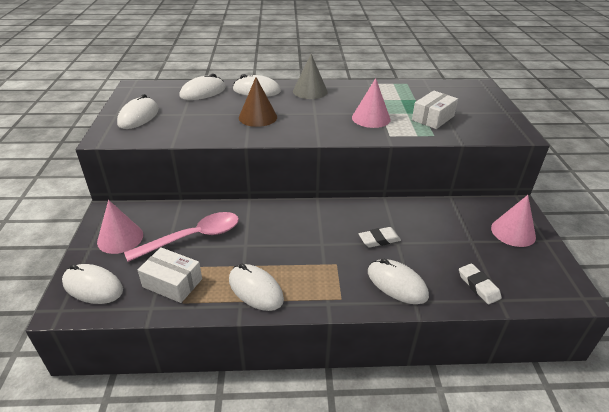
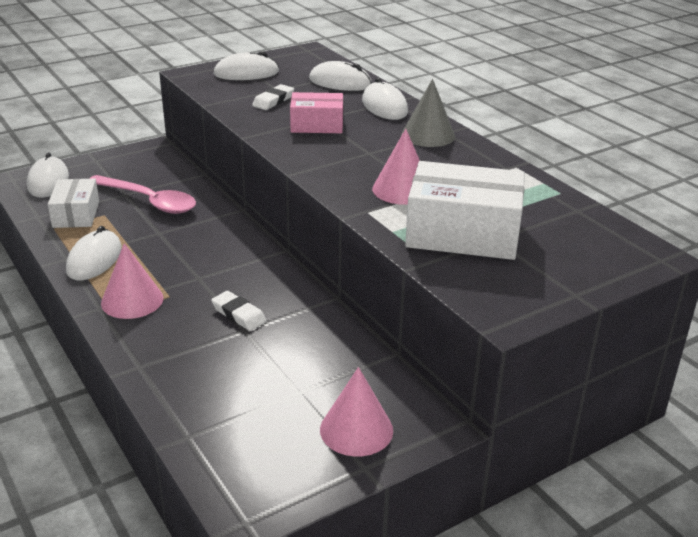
camera: 60 degrees right, 5 degrees down
pink cone [97,200,143,254] -> pink cone moved to [101,243,163,319]
brown cone [239,77,277,127] -> pink box [290,92,343,133]
white mouse [368,259,429,304] -> none
white box [412,91,458,129] -> white box [405,161,525,260], size x1.68
white eraser [459,263,502,304] -> white eraser moved to [252,84,294,110]

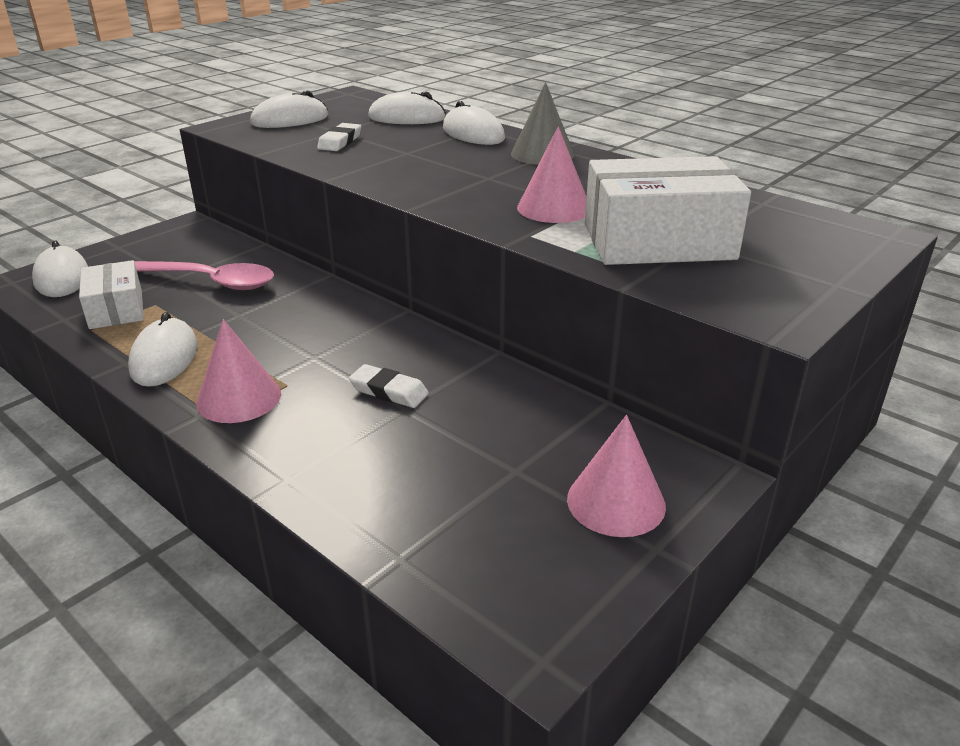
camera: 15 degrees left, 0 degrees up
pink box [290,92,343,133] -> none

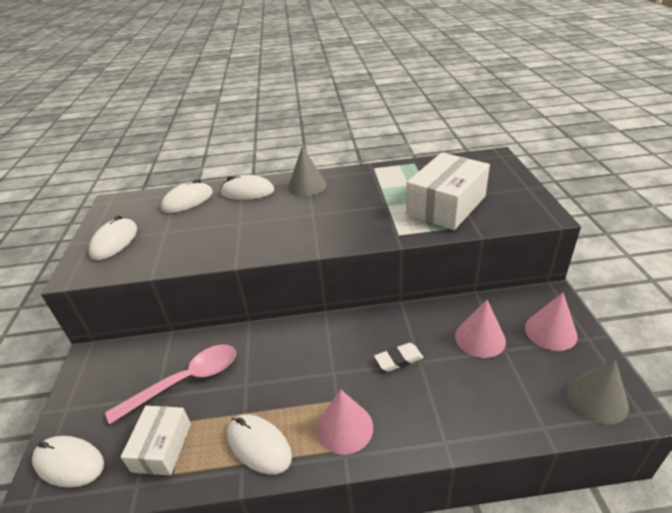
camera: 45 degrees left, 5 degrees up
white box [79,260,144,329] -> white box turned 75 degrees clockwise [121,406,191,476]
white eraser [317,123,361,151] -> none
pink cone [517,126,587,223] -> pink cone moved to [455,300,506,358]
none -> grey cone [566,359,629,425]

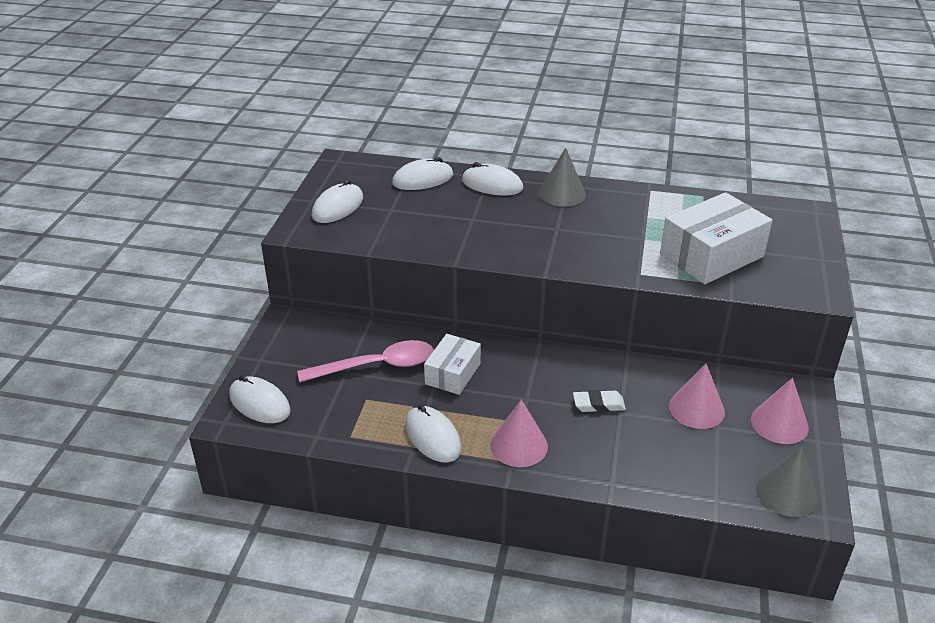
camera: 15 degrees right, 0 degrees up
white box [121,406,191,476] -> white box moved to [424,334,481,395]

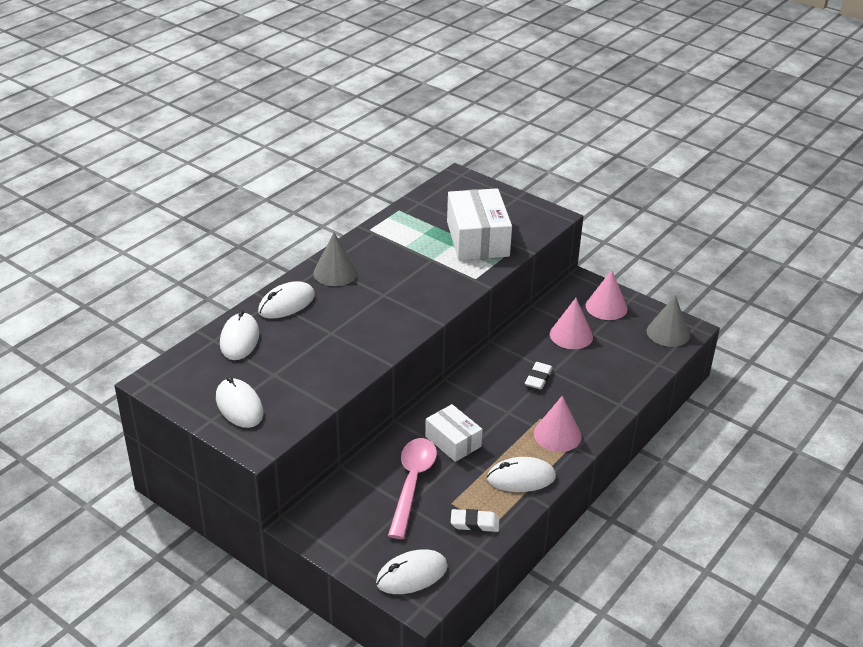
camera: 65 degrees left, 0 degrees up
none -> white eraser [451,509,499,532]

